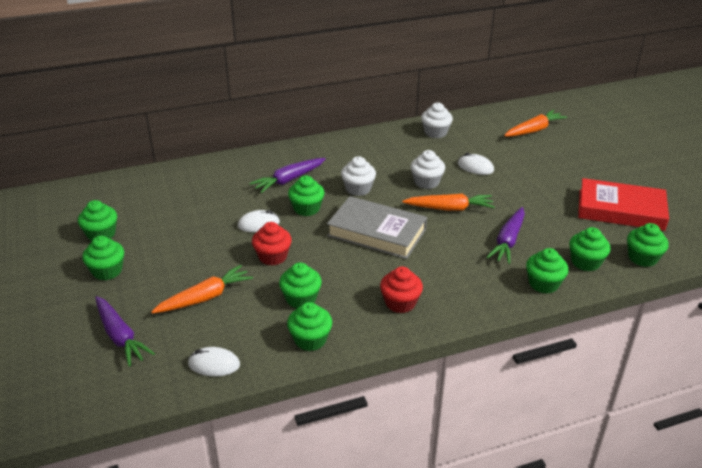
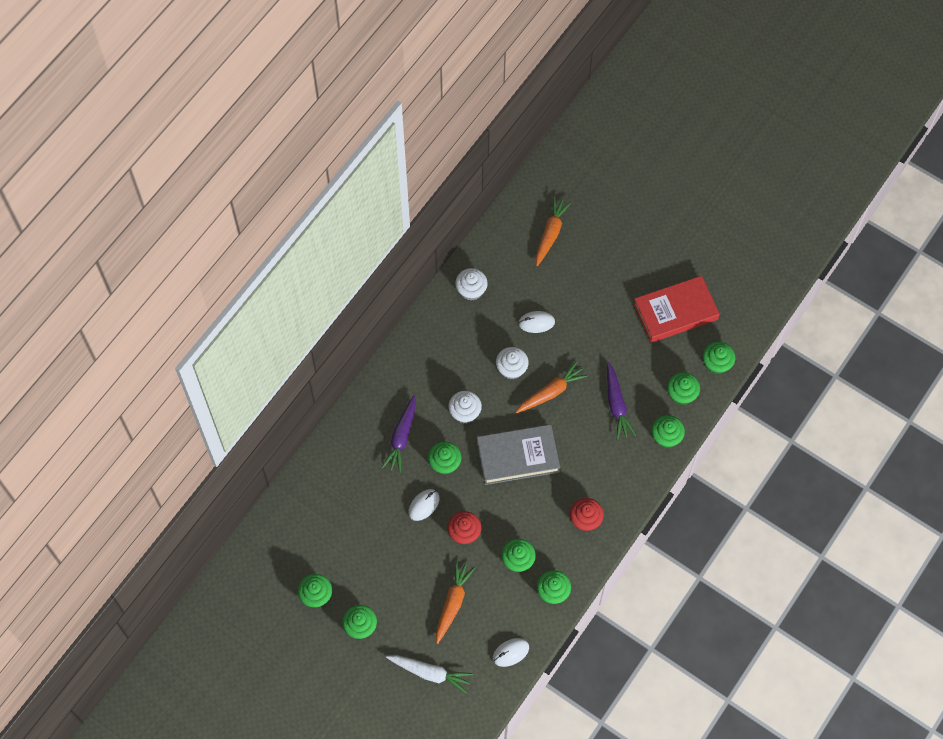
camera: 35 degrees left, 30 degrees up
purple carrot [95,296,155,367] -> white carrot [386,655,473,693]

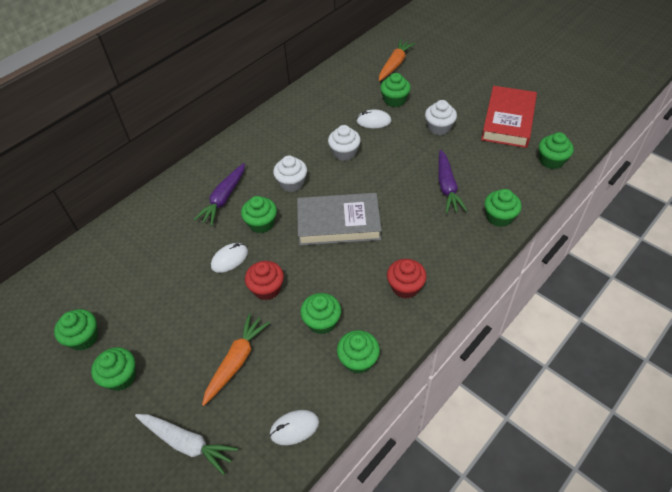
camera: 10 degrees right, 15 degrees down
white cupcake [455,268,488,301] -> white cupcake moved to [425,100,457,135]
orange carrot [516,361,588,413] -> none
red book [633,276,720,343] -> red book turned 60 degrees counterclockwise [481,86,537,148]
green cupcake [667,372,700,405] -> green cupcake moved to [380,73,411,107]

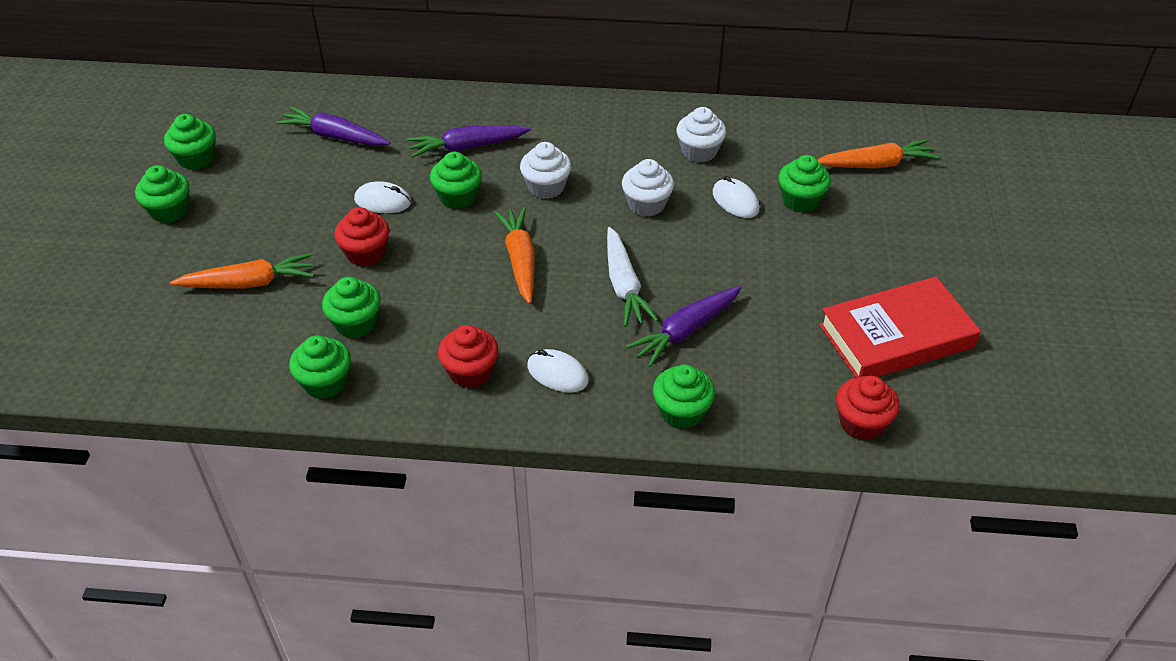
camera: 50 degrees right, 5 degrees down
white carrot [135,414,238,475] -> white carrot moved to [607,227,658,327]
white mouse [270,410,319,445] -> white mouse moved to [527,349,589,393]
grey book [297,193,382,245] -> orange carrot [494,207,535,304]
white cupcake [425,100,457,135] -> white cupcake moved to [677,107,726,163]
green cupcake [539,132,574,169] -> red cupcake [836,375,900,440]
none -> purple carrot [276,107,390,146]

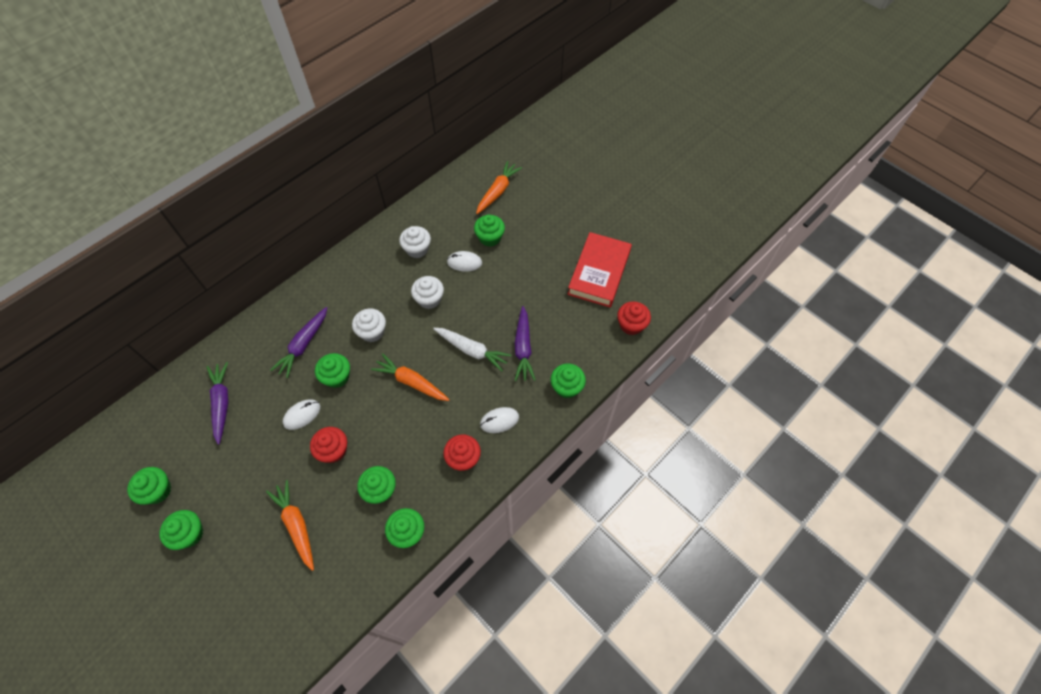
camera: 50 degrees left, 15 degrees up
orange carrot [170,253,314,289] -> orange carrot turned 60 degrees counterclockwise [266,480,314,571]
purple carrot [276,107,390,146] -> purple carrot turned 105 degrees clockwise [207,362,228,445]

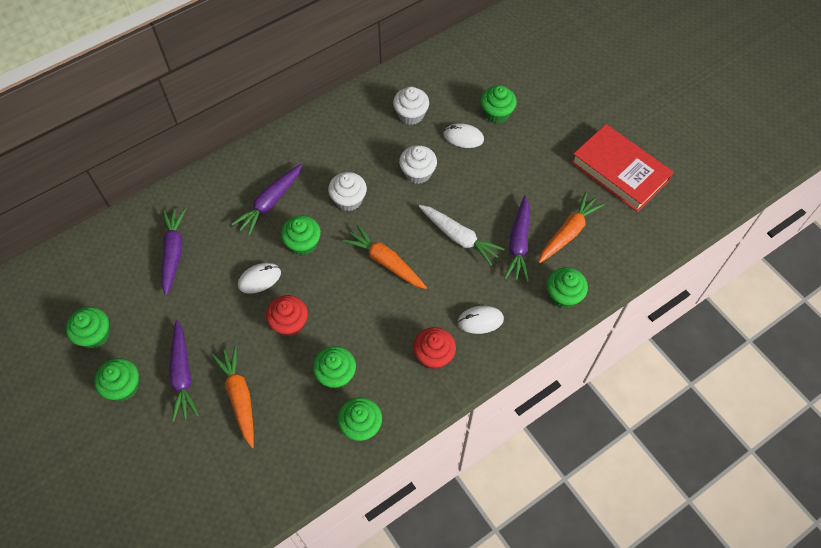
camera: 10 degrees right, 0 degrees up
orange carrot [476,161,522,214] -> orange carrot moved to [538,192,605,263]
red book [567,232,632,308] -> red book turned 75 degrees counterclockwise [571,124,674,212]
red cupcake [617,301,651,335] -> none
none -> purple carrot [169,320,199,422]

